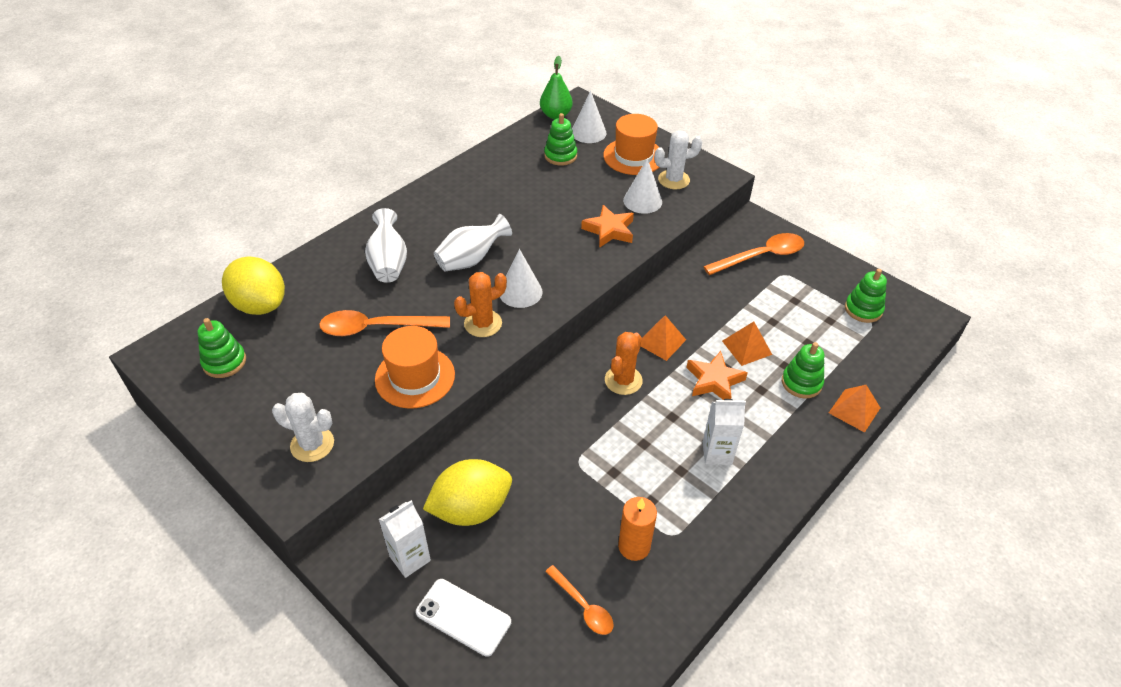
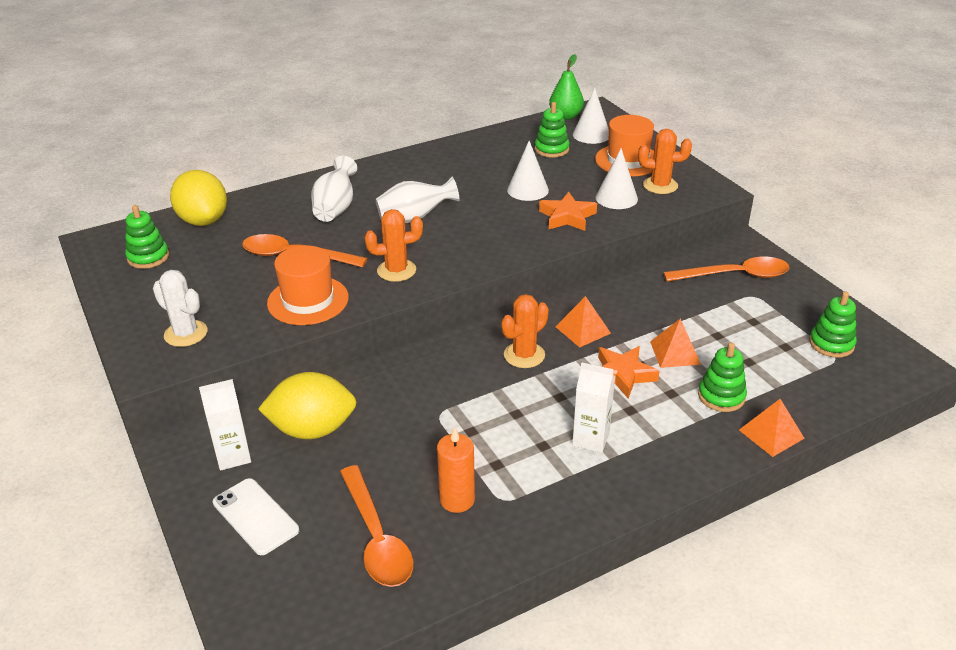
camera: 20 degrees right, 10 degrees down
white cone [500,249,543,308] -> white cone moved to [507,141,549,201]
orange spoon [545,565,614,635] -> orange spoon [340,465,413,587], size x1.70
white cactus [654,130,702,189] -> orange cactus [638,129,692,194]

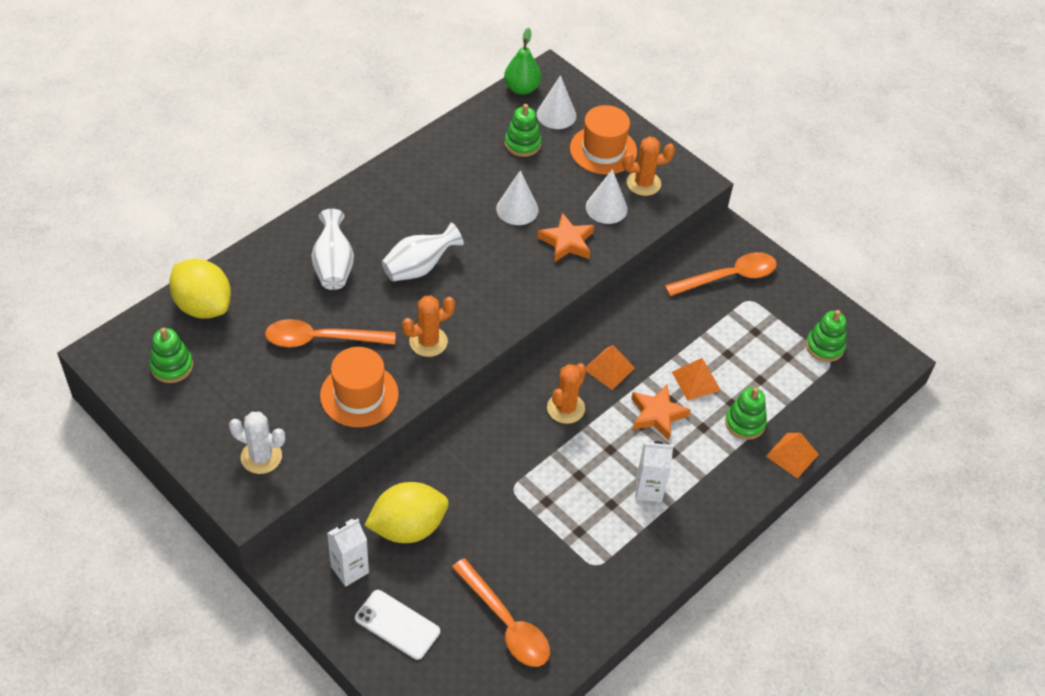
camera: 20 degrees left, 15 degrees up
orange candle [437,427,475,513] -> none

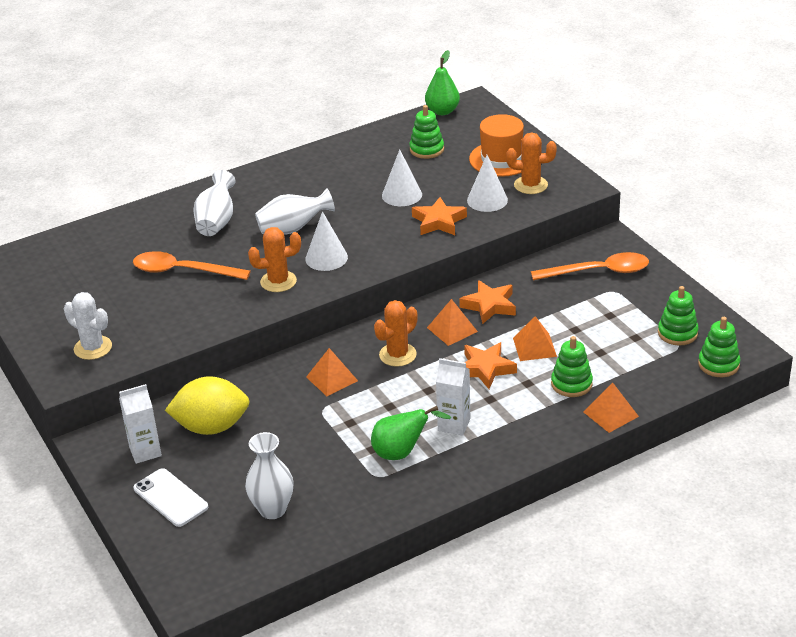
camera: 20 degrees right, 15 degrees down
green stacking toy [149,328,193,383] -> green stacking toy moved to [698,317,740,377]
yellow lemon [169,259,231,318] -> none
orange hat [320,347,399,427] -> none
orange spoon [452,558,550,667] -> white vase [245,432,294,519]
white cone [537,75,576,129] -> white cone moved to [305,211,348,271]
none -> orange pyramid [306,348,358,396]
none -> green pear [371,406,451,460]
none -> orange star [459,280,516,324]

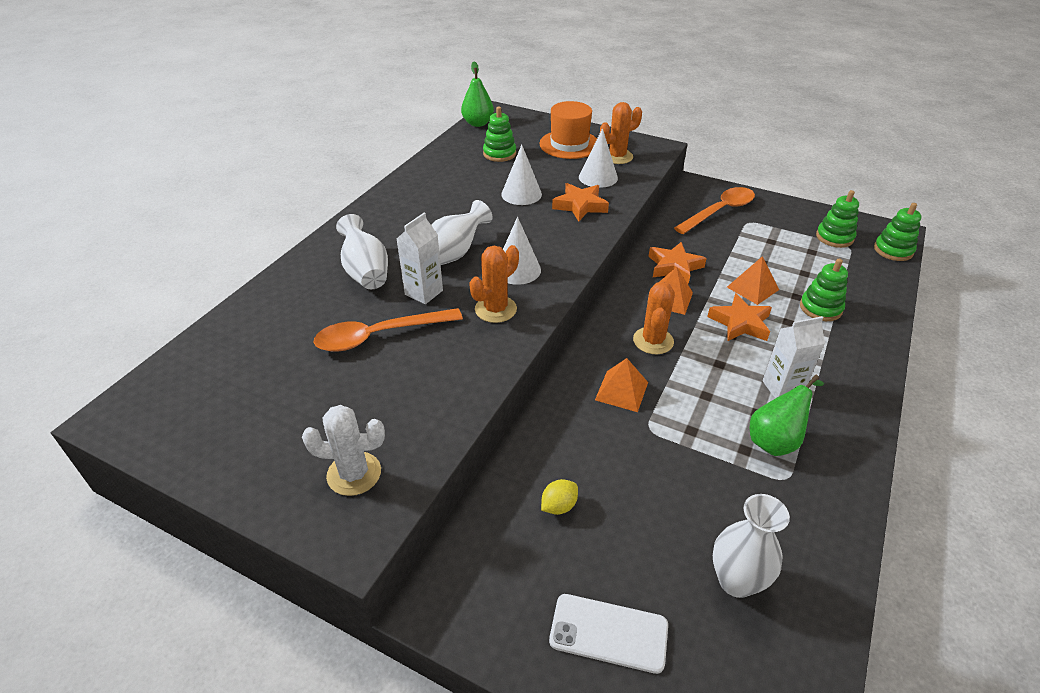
camera: 35 degrees left, 5 degrees up
white carton [119,384,162,464] -> white carton moved to [397,213,443,304]
yellow lemon [165,376,250,435] -> yellow lemon [541,479,578,515], size x0.43
orange pyramid [583,382,639,433] -> none

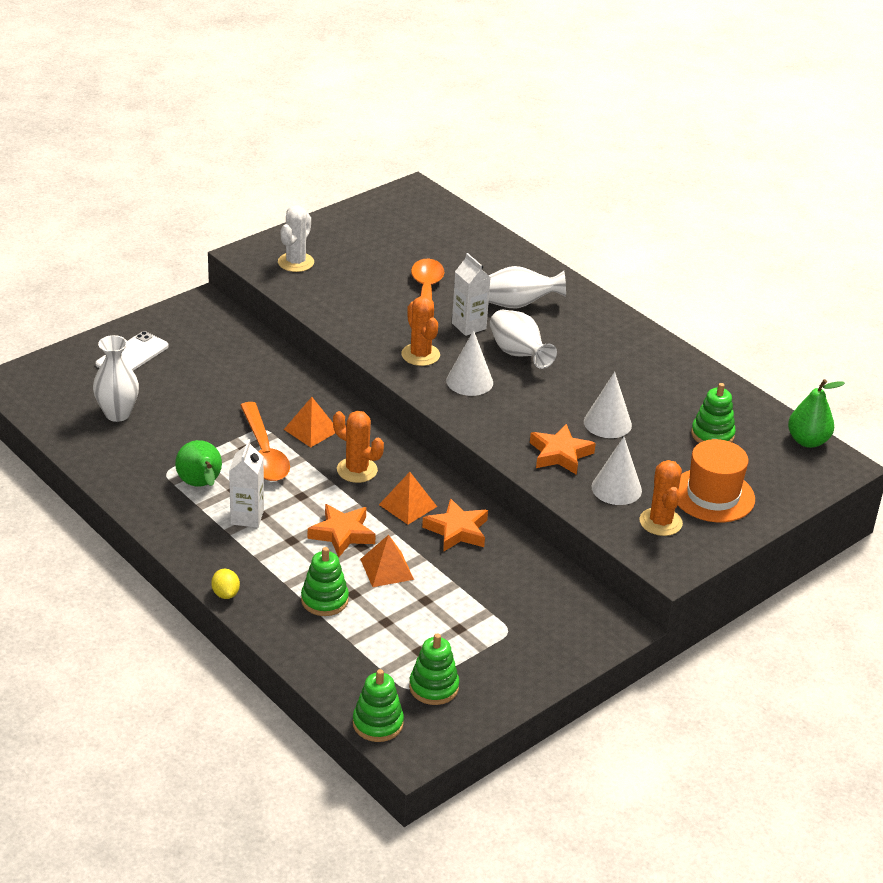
camera: 110 degrees right, 5 degrees down
yellow lemon [541,479,578,515] -> yellow lemon moved to [211,569,240,599]
orange spoon [674,187,755,234] -> orange spoon moved to [240,402,290,481]

